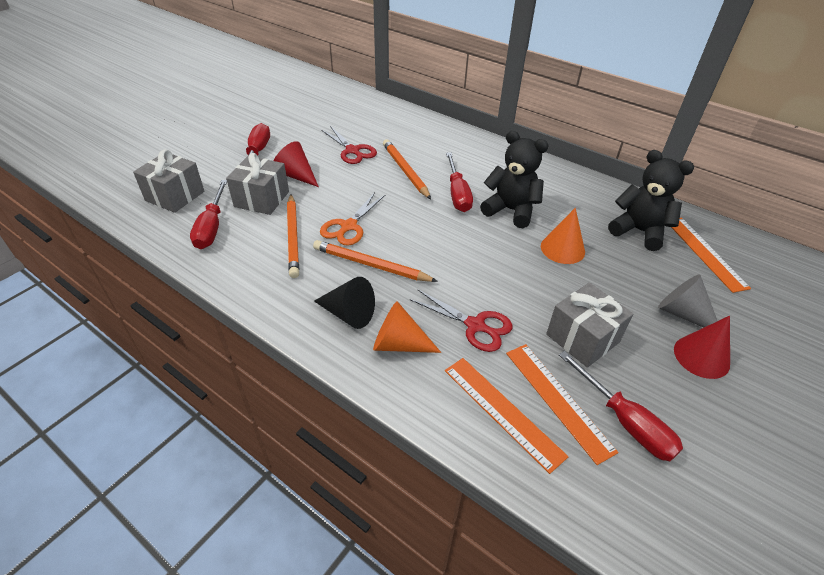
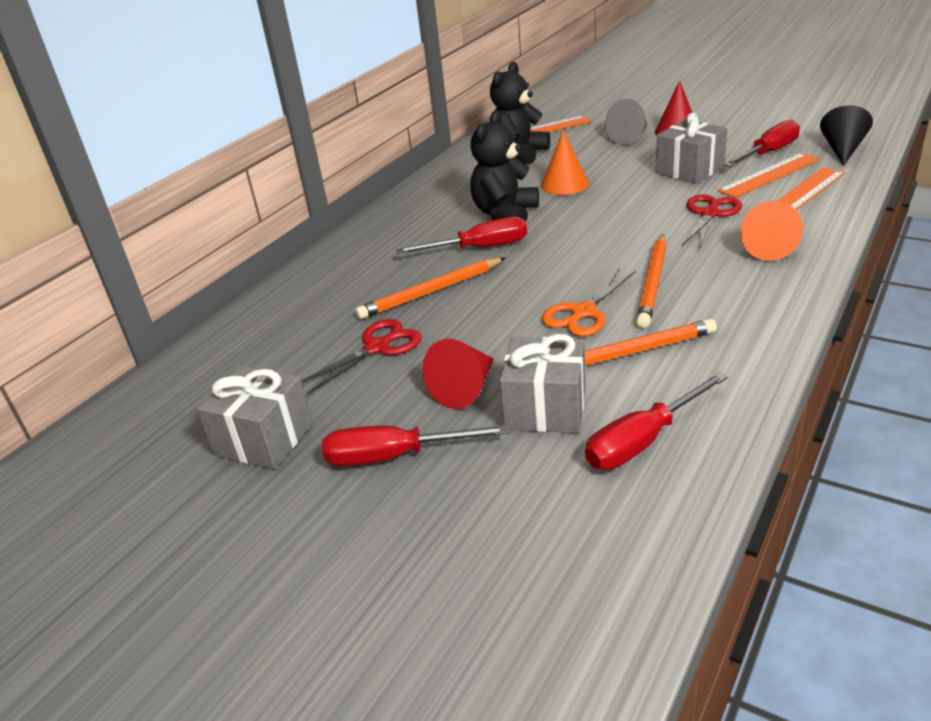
camera: 90 degrees left, 10 degrees down
grey gift [133,149,204,213] -> grey gift moved to [197,365,313,469]
red screwdriver [190,180,227,249] -> red screwdriver turned 150 degrees clockwise [585,372,728,470]
black cone [314,277,375,329] -> black cone moved to [820,105,873,166]
orange scissors [320,192,385,246] -> orange scissors turned 105 degrees clockwise [542,268,636,336]

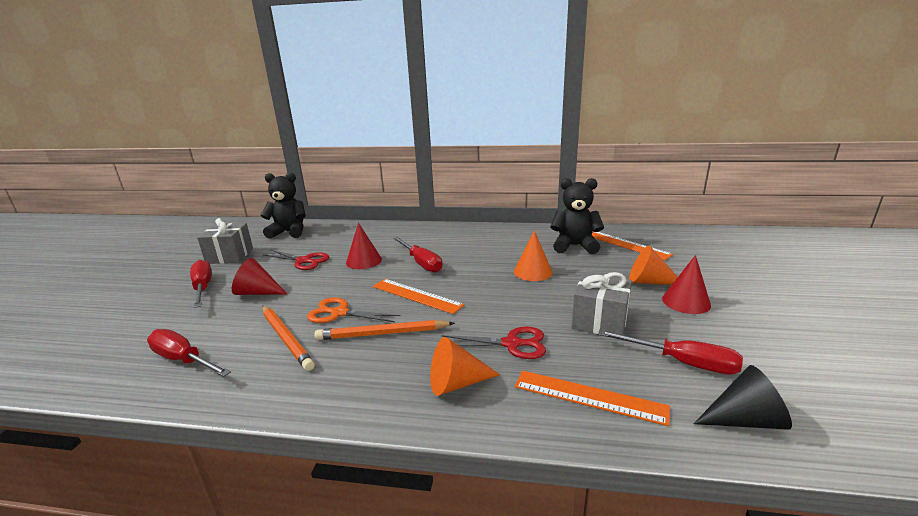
camera: 65 degrees right, 10 degrees down
orange pencil [355,258,505,319] -> red cone [346,223,382,269]
black teddy bear [470,111,539,222] -> black teddy bear moved to [260,172,306,239]
grey gift [500,334,586,433] -> none
grey cone [605,99,647,145] -> orange cone [629,246,678,285]
orange ruler [717,153,820,198] -> orange ruler moved to [373,279,464,314]

